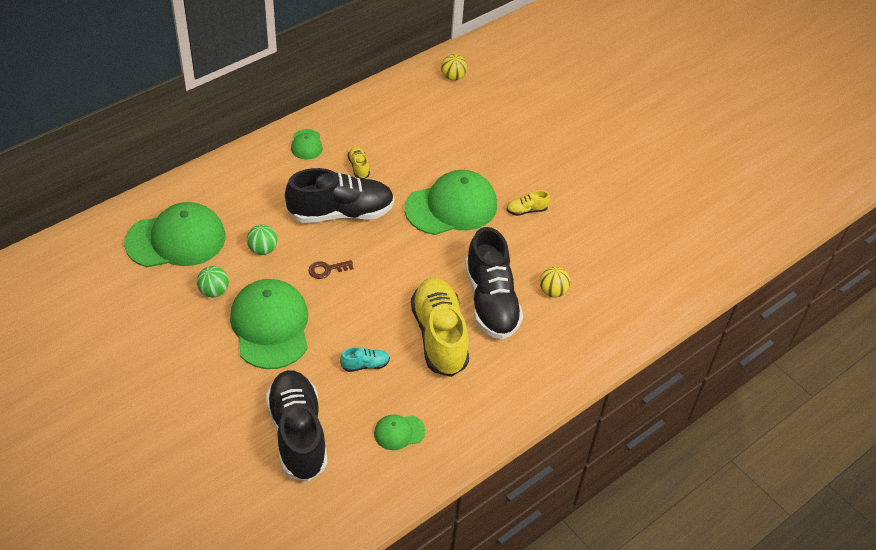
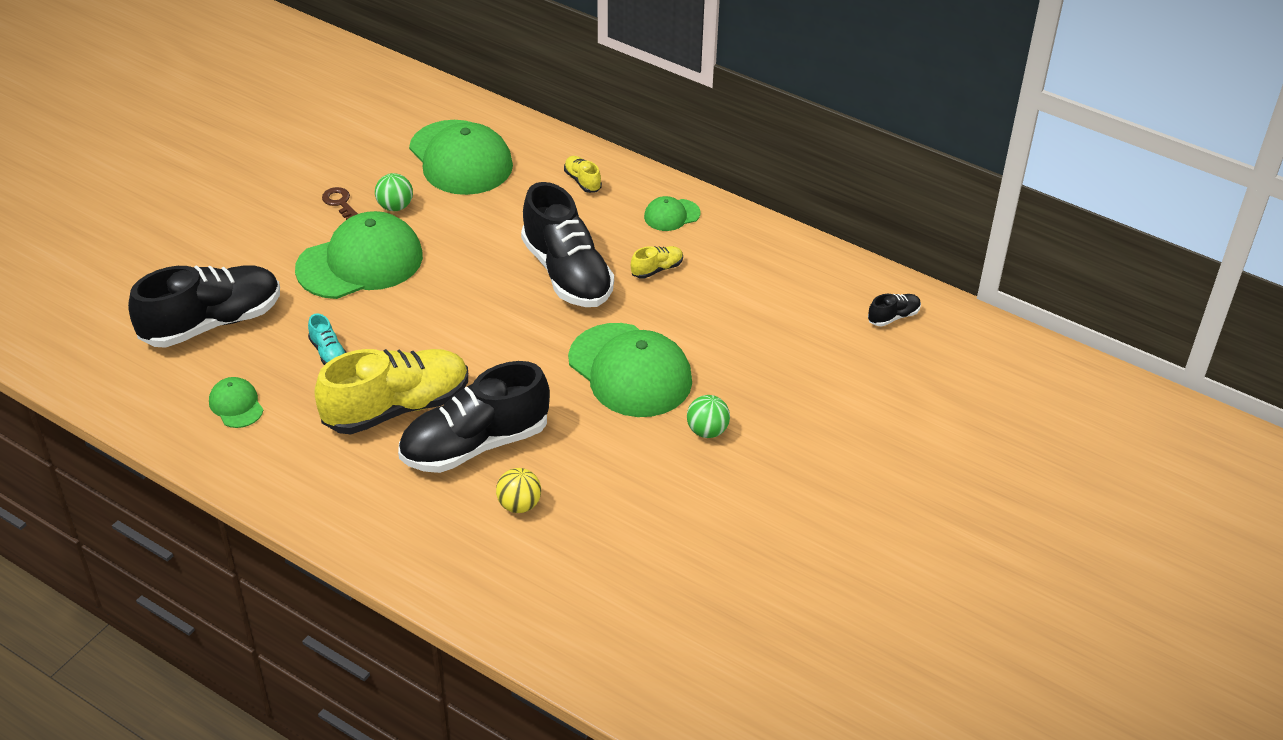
camera: 75 degrees right, 5 degrees down
green ball [247,225,277,255] -> green ball moved to [687,395,730,438]
brown key [309,260,354,279] -> brown key moved to [322,187,358,220]
yellow ball [441,54,467,81] -> black shoe [868,294,921,326]
yellow shoe [506,190,550,216] -> yellow shoe moved to [564,156,602,193]

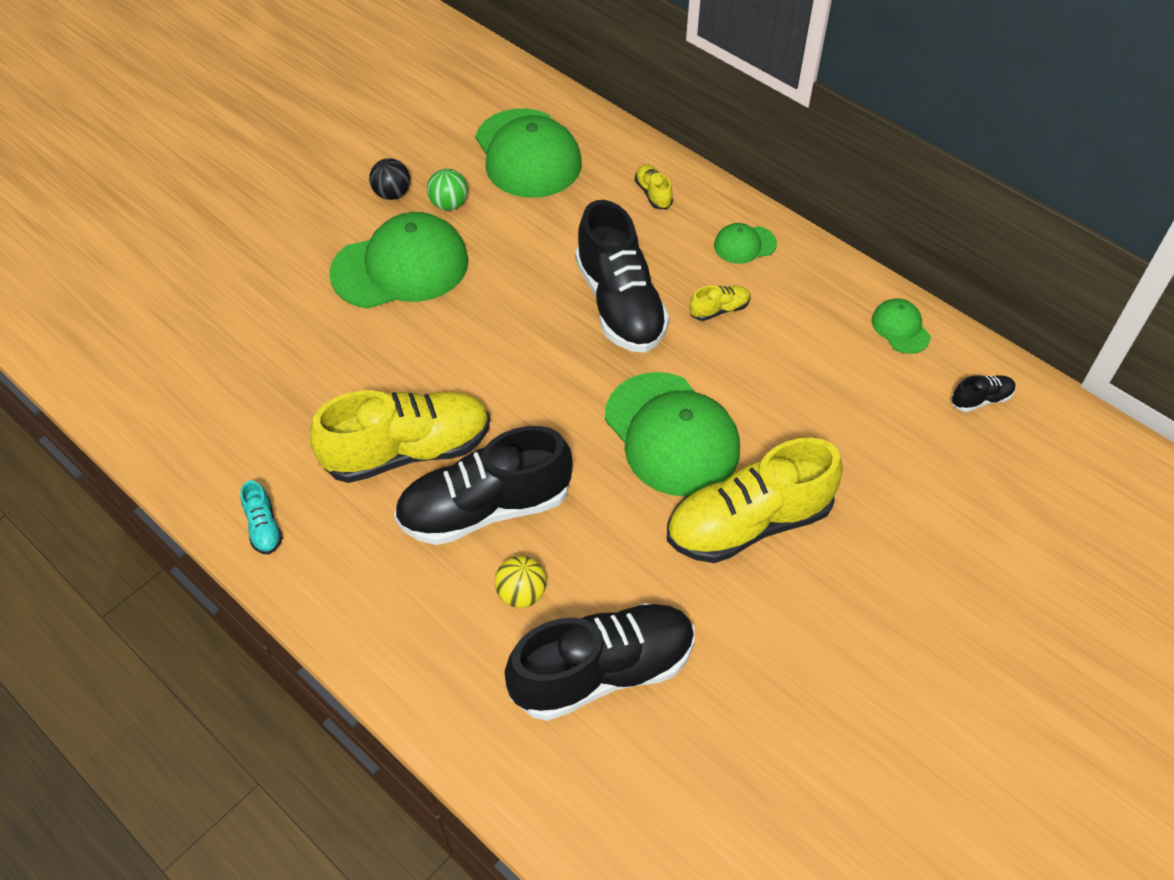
camera: 10 degrees right, 10 degrees up
black shoe [128,265,280,348] -> black shoe moved to [505,603,695,721]
green cap [209,377,263,428] -> green cap moved to [871,299,931,354]
turquoise shoe [308,313,347,365] -> turquoise shoe moved to [240,480,283,554]
brown key [322,187,358,220] -> black ball [369,158,410,200]
green ball [687,395,730,438] -> yellow shoe [667,438,843,563]

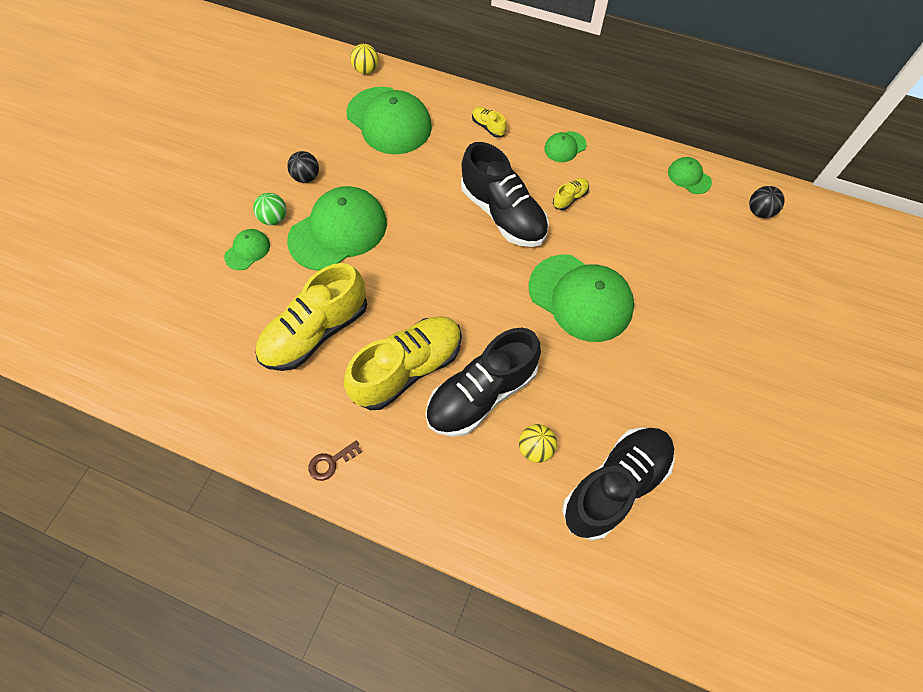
camera: 20 degrees left, 10 degrees up
turquoise shoe [240,480,283,554] -> brown key [309,441,362,481]
green ball [427,169,468,210] -> green ball moved to [253,193,287,225]
yellow shoe [667,438,843,563] -> yellow shoe moved to [255,263,367,371]
black shoe [952,375,1016,412] -> black ball [749,186,785,218]
none -> green cap [224,229,270,270]
none -> yellow ball [351,44,378,74]

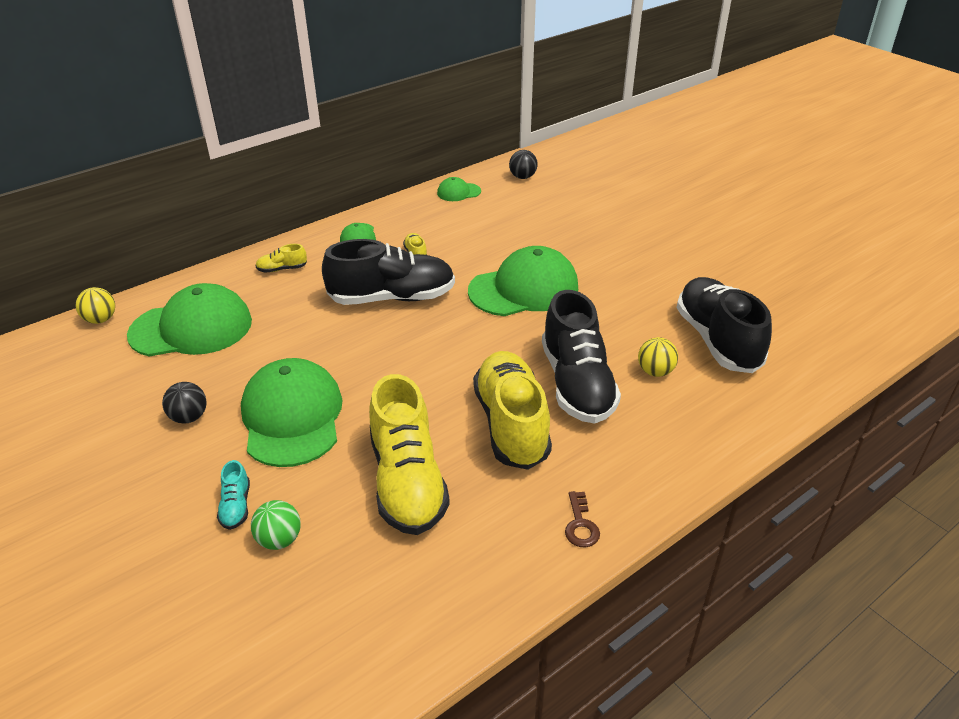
camera: 60 degrees left, 25 degrees down
green cap [224,229,270,270] -> turquoise shoe [217,460,250,530]
green ball [253,193,287,225] -> green ball moved to [251,500,301,550]

